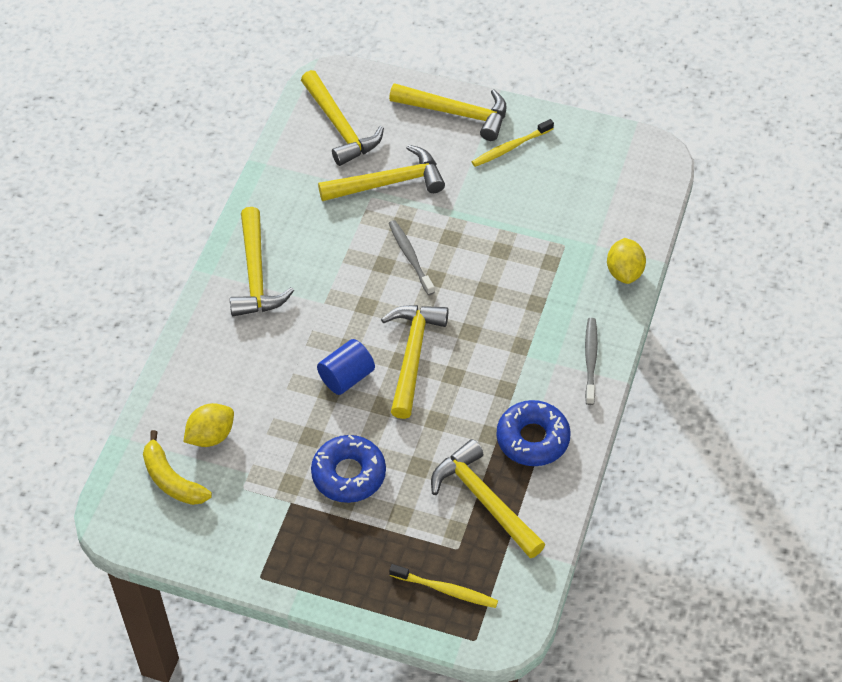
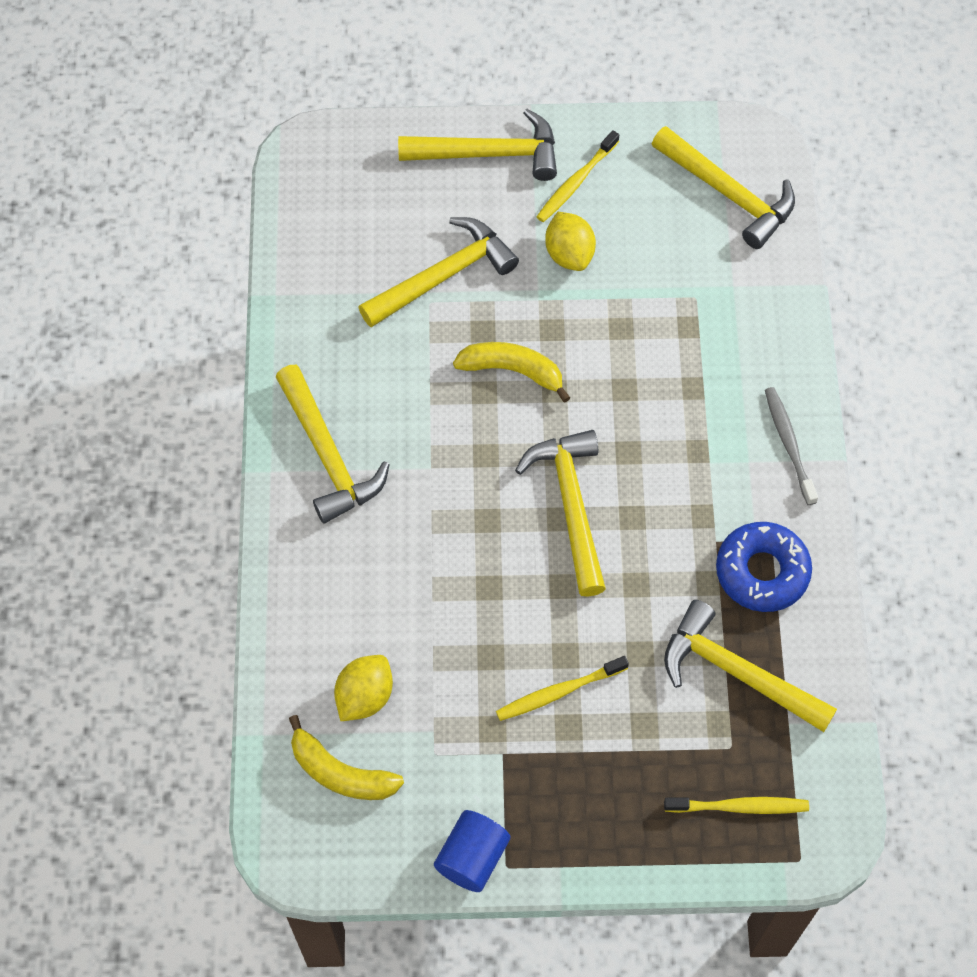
camera: 20 degrees left, 10 degrees up
yellow hammer [301,70,384,166] -> yellow hammer moved to [652,126,795,249]
blue donut [311,435,386,503] -> yellow toothbrush [496,656,629,721]
blue cylinder [317,339,375,395] -> blue cylinder moved to [434,810,510,892]
grey toothbrush [389,220,435,295] -> yellow banana [453,342,570,402]
yellow lemon [607,238,646,284] -> yellow lemon moved to [545,212,596,271]

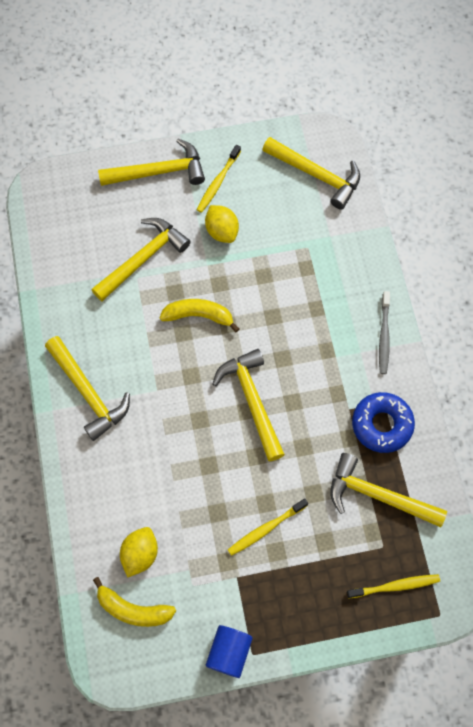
camera: 10 degrees left, 5 degrees up
grey toothbrush [765,387,818,505] -> grey toothbrush turned 150 degrees counterclockwise [379,291,390,374]

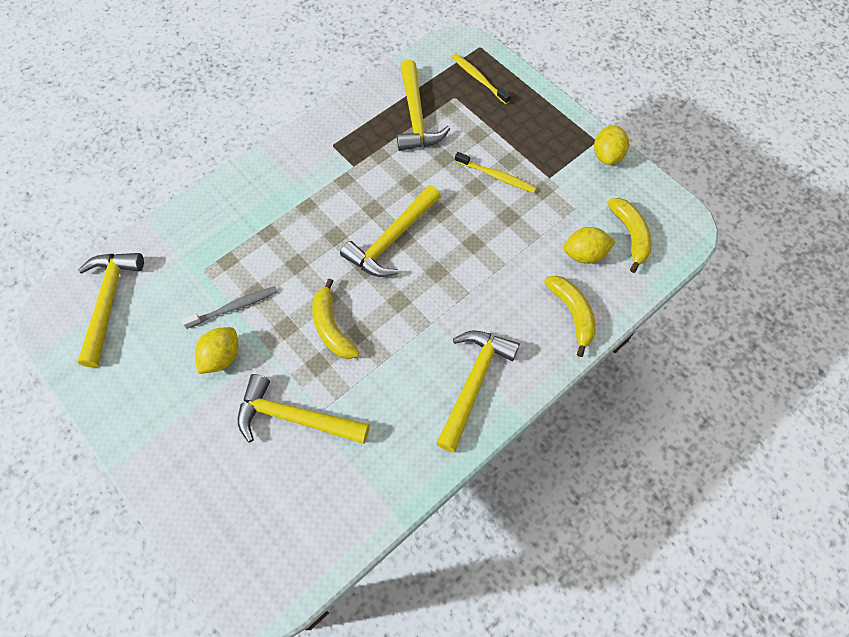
camera: 120 degrees left, 5 degrees down
yellow hammer [98,138,205,186] -> none
yellow toothbrush [197,145,241,213] -> none
blue cylinder [206,625,253,678] -> yellow lemon [594,125,629,165]
blue donut [352,392,415,453] -> none
grey toothbrush [379,291,390,374] -> grey toothbrush moved to [181,286,277,329]
none -> yellow banana [544,275,596,357]

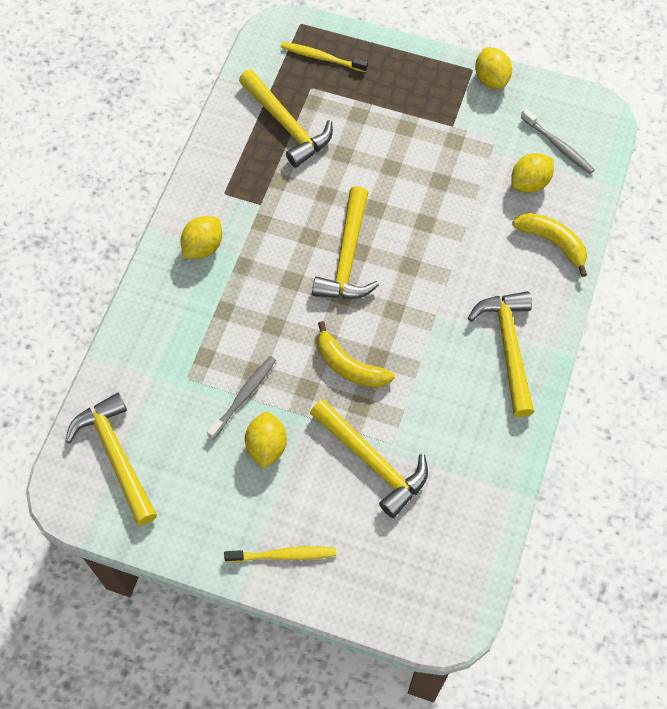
camera: 30 degrees left, 0 degrees up
yellow hammer [238,374,370,444] -> yellow hammer turned 120 degrees counterclockwise [310,399,428,518]
yellow toothbrush [455,152,536,193] -> yellow toothbrush moved to [224,546,336,562]
yellow banana [608,198,652,273] -> grey toothbrush [520,109,595,174]
none -> yellow lemon [181,216,222,259]

